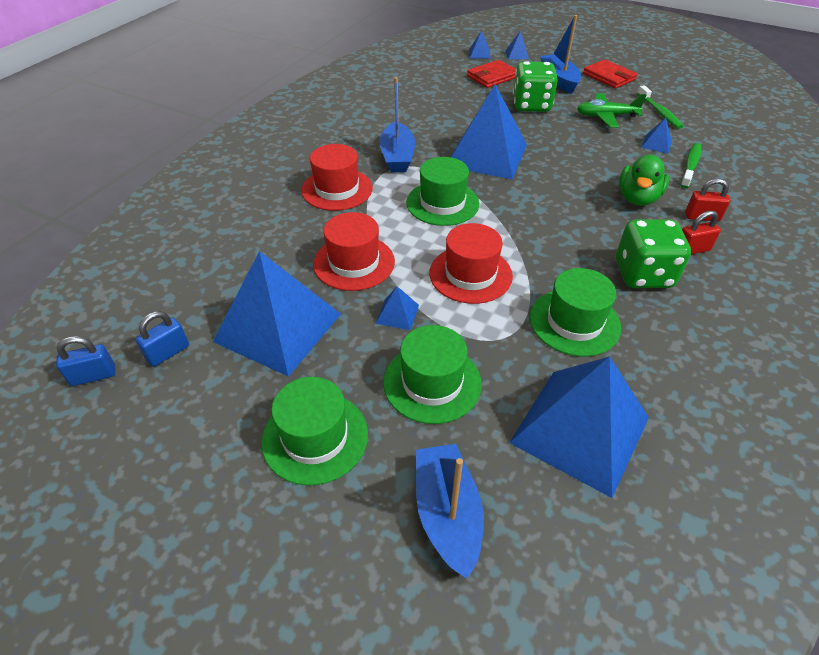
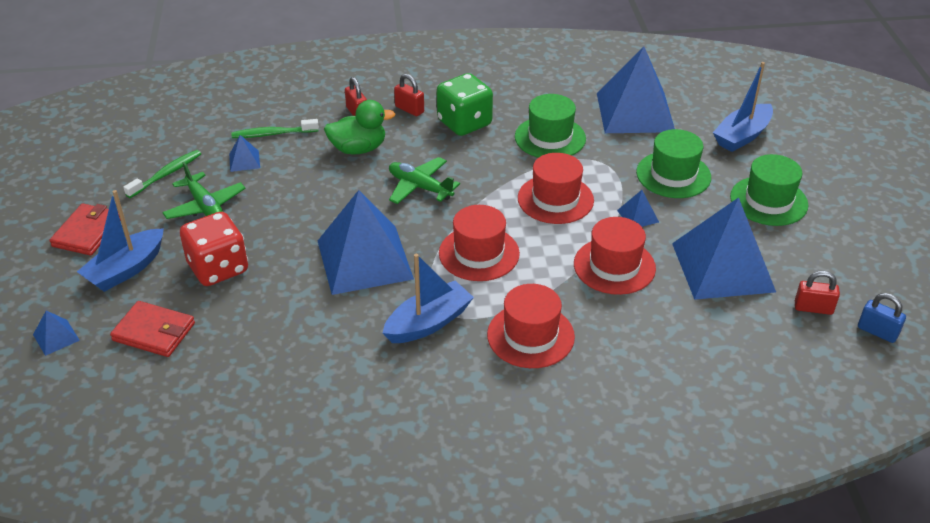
camera: 125 degrees left, 5 degrees down
blue padlock [135,311,189,367] -> red padlock [795,271,840,315]
green hat [406,157,479,226] -> red hat [439,205,520,281]
blue pyramid [469,31,491,59] -> none
green dice [513,61,558,112] -> red dice [180,212,248,286]
none -> green plane [389,157,460,204]

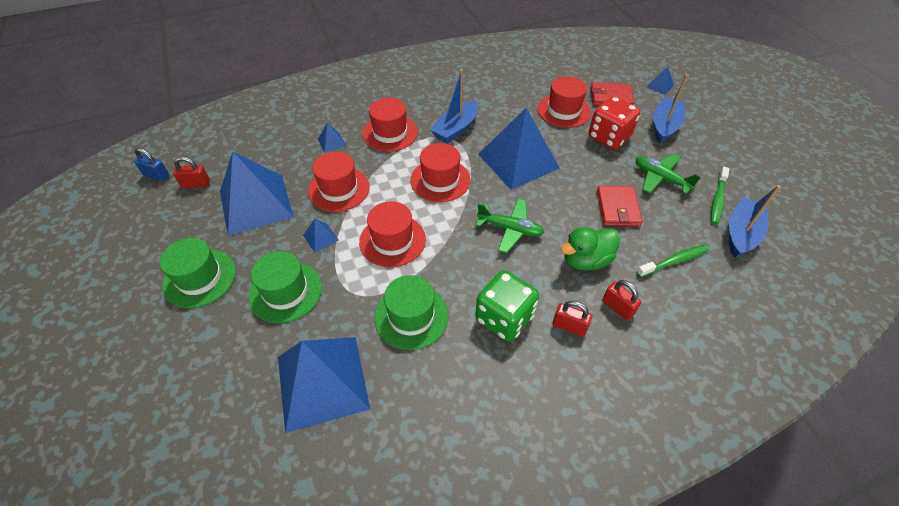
camera: 165 degrees right, 10 degrees up
red wallet [49,204,121,255] -> red wallet moved to [597,186,643,226]
blue pyramid [229,135,260,172] -> blue pyramid moved to [318,123,346,153]
blue boat [713,62,773,152] -> blue boat moved to [729,185,781,258]
none -> red hat [537,76,591,128]

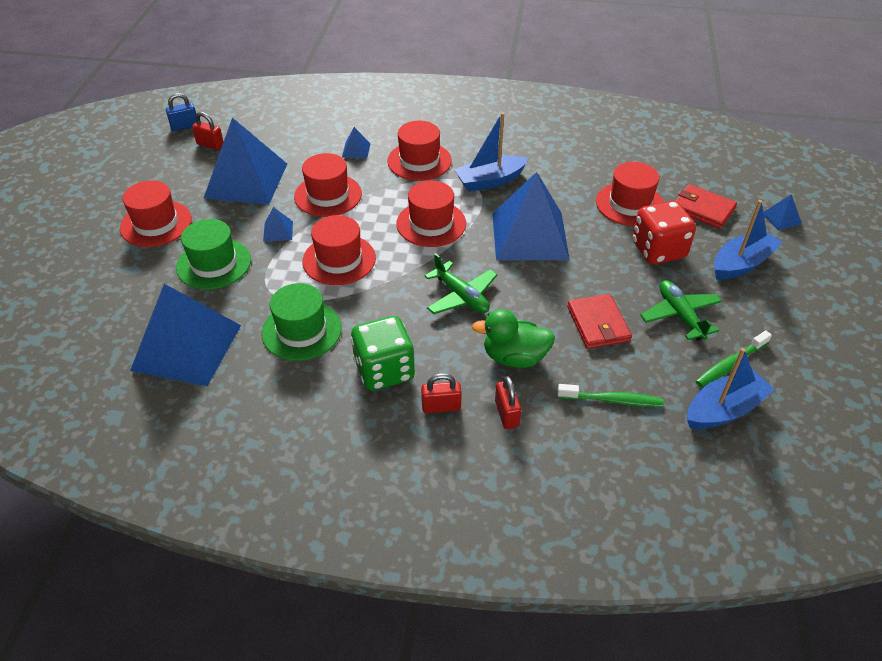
camera: 30 degrees right, 5 degrees down
blue padlock [134,148,170,182] -> blue padlock turned 75 degrees counterclockwise [166,93,196,131]
green hat [160,238,236,308] -> red hat [120,181,192,247]
red padlock [553,301,592,337] -> red padlock turned 60 degrees counterclockwise [421,373,462,413]
red wallet [597,186,643,226] -> red wallet turned 45 degrees counterclockwise [567,294,632,349]

